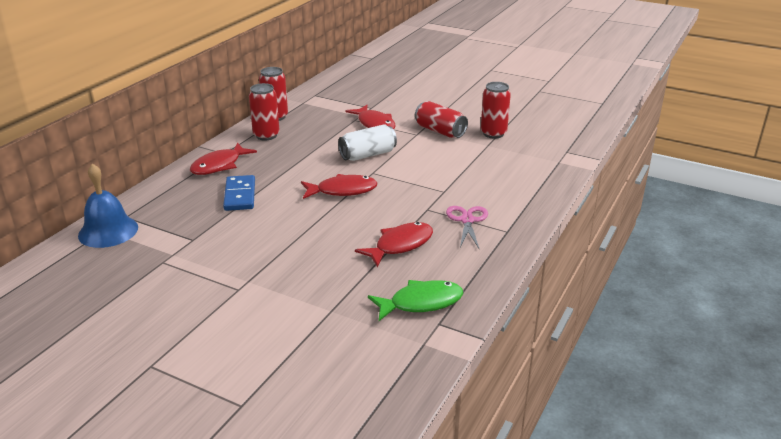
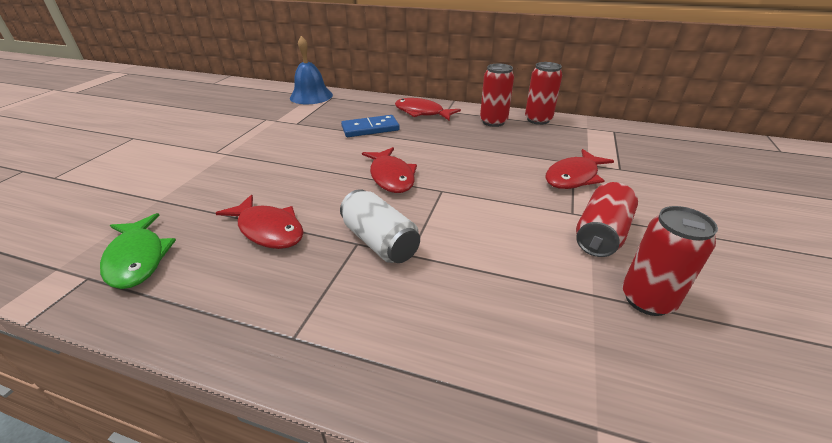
camera: 80 degrees right, 5 degrees up
white can [338,124,397,161] -> white can moved to [340,189,420,263]
pink scissors [446,206,488,250] -> none

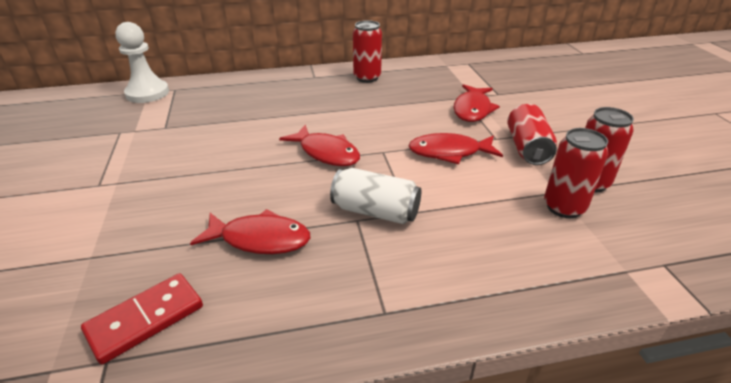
camera: 30 degrees left, 0 degrees up
green fish [100,213,176,289] -> red domino [81,273,203,364]
blue bell [290,36,333,104] -> white pawn [115,22,169,103]
blue domino [341,115,400,137] -> none
red fish [395,98,461,121] -> red fish moved to [408,133,503,164]
red can [525,62,562,125] -> red can moved to [544,128,608,218]

